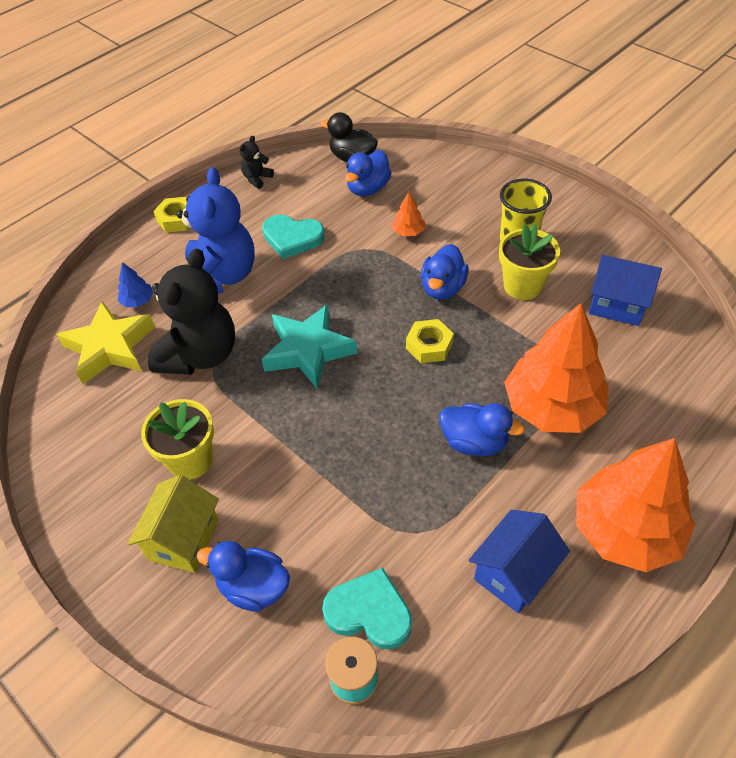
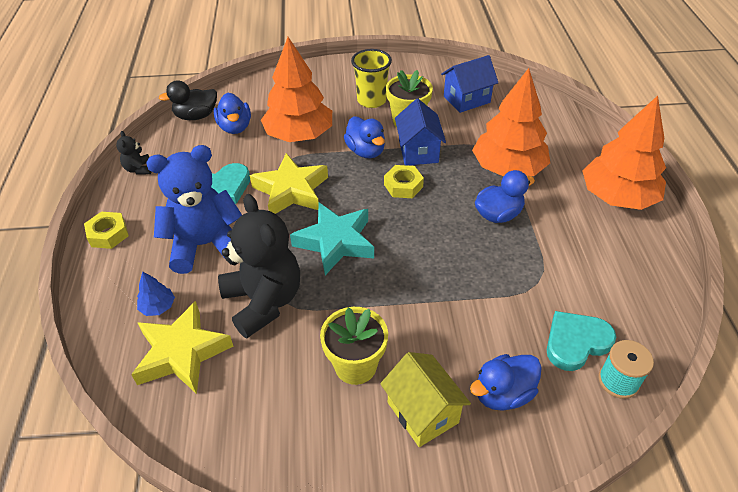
camera: 50 degrees left, 5 degrees down
blue teddy bear [176,167,255,294] -> blue teddy bear turned 60 degrees counterclockwise [146,145,242,274]
orange tree [392,192,425,236] -> orange tree [261,37,332,142], size x2.48
blue house [469,510,570,613] -> blue house moved to [395,99,446,165]
none -> yellow star [250,153,328,214]

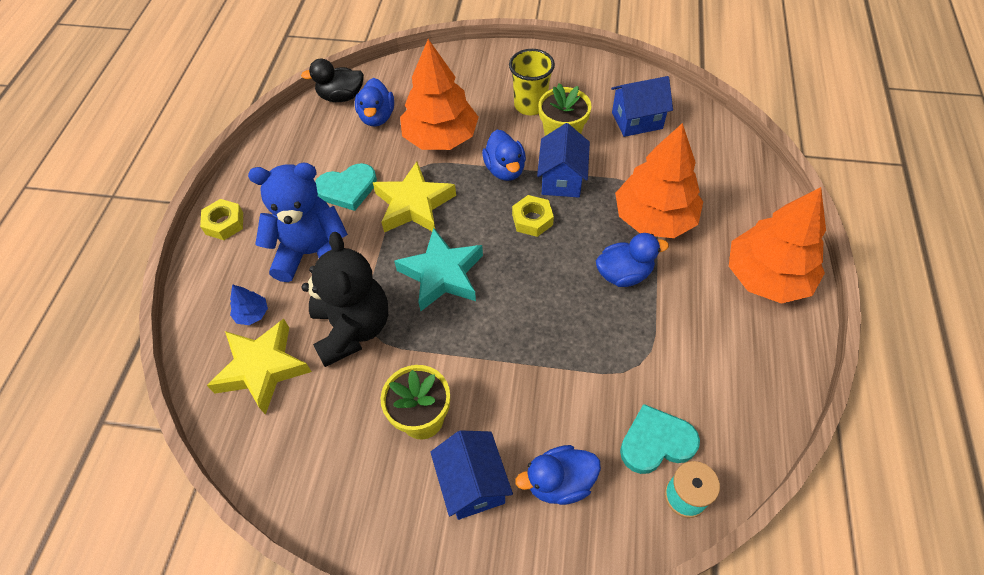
camera: 15 degrees right, 10 degrees up
black teddy bear [116,131,152,175] -> none
yellow house [380,352,471,447] -> blue house [430,430,513,520]

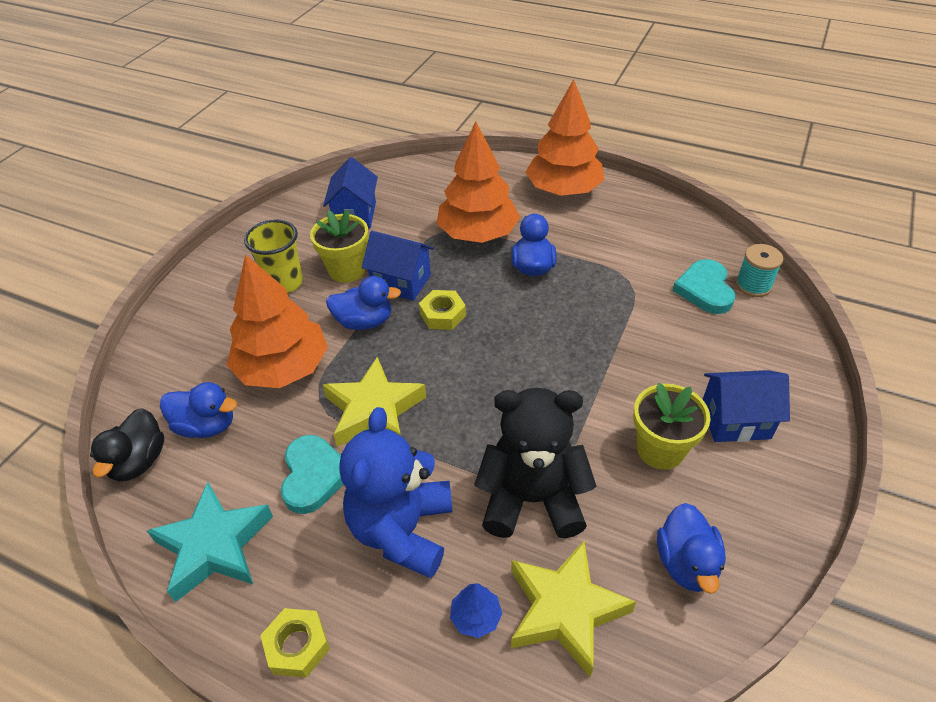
camera: 75 degrees left, 10 degrees down
turquoise star [394,228,483,311] -> turquoise star moved to [147,482,273,602]
blue duck [515,445,601,505] -> blue duck moved to [657,503,726,594]

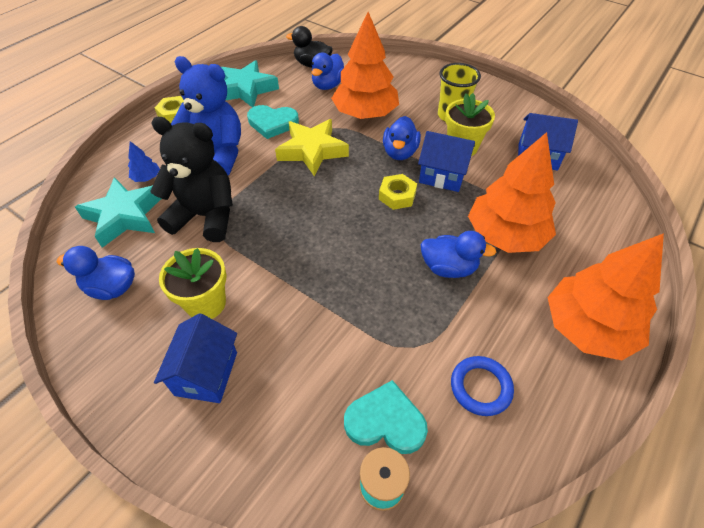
camera: 100 degrees right, 5 degrees up
blue house [362,231,434,301] -> blue house turned 75 degrees clockwise [418,131,475,192]
black teddy bear [474,388,597,538] -> black teddy bear turned 90 degrees counterclockwise [150,117,233,242]
yellow star [511,541,636,677] -> turquoise star [75,177,161,248]
none -> blue ring [451,356,514,416]

